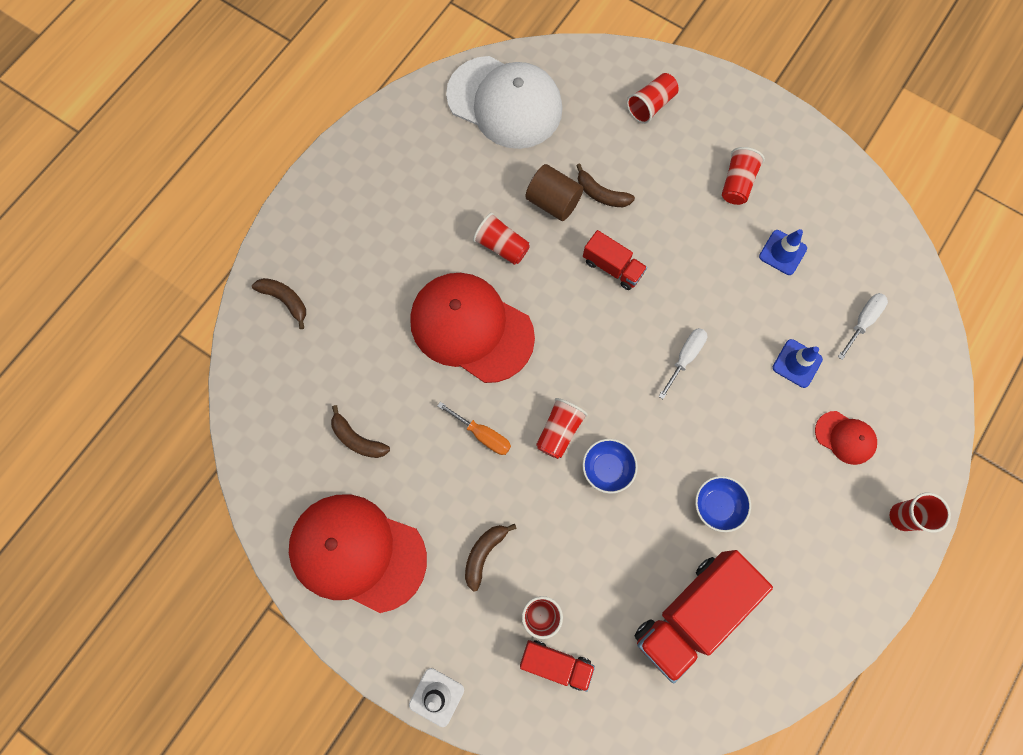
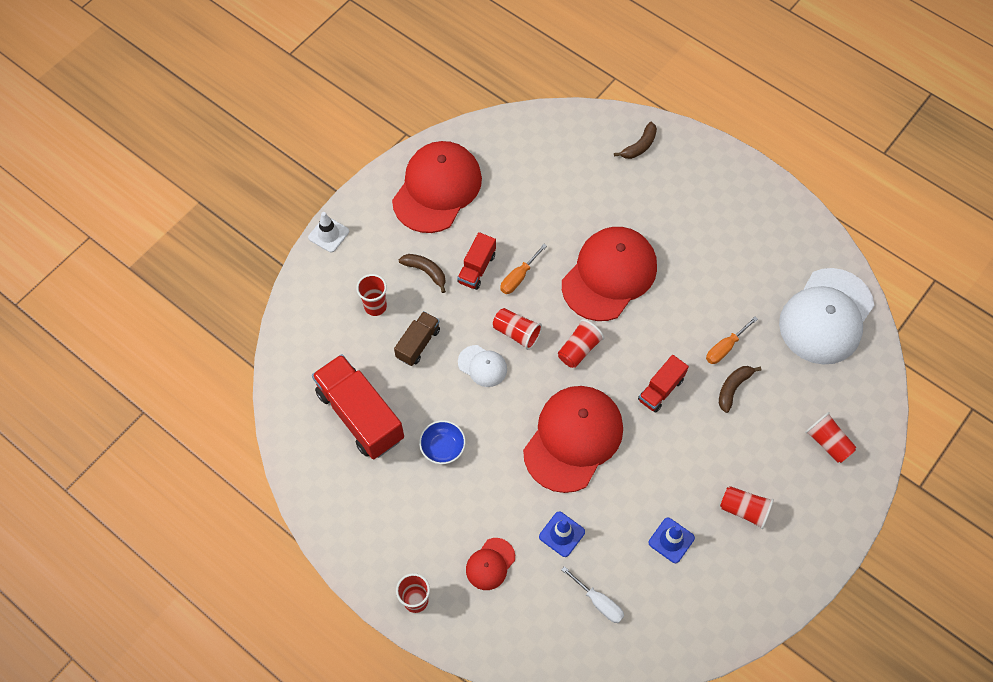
camera: 95 degrees right, 10 degrees down
brown banana [331,405,390,458] -> none
red cup [473,213,530,265] -> red cup moved to [558,319,604,368]
red truck [520,640,595,692] -> red truck moved to [457,232,496,290]
brown cylinder [525,164,583,221] -> orange screwdriver [706,316,758,364]
blue bowl [582,439,638,494] -> white cap [458,345,507,387]
white screwdriver [658,328,707,399] -> red cap [523,386,623,493]
none -> brown truck [394,311,440,366]

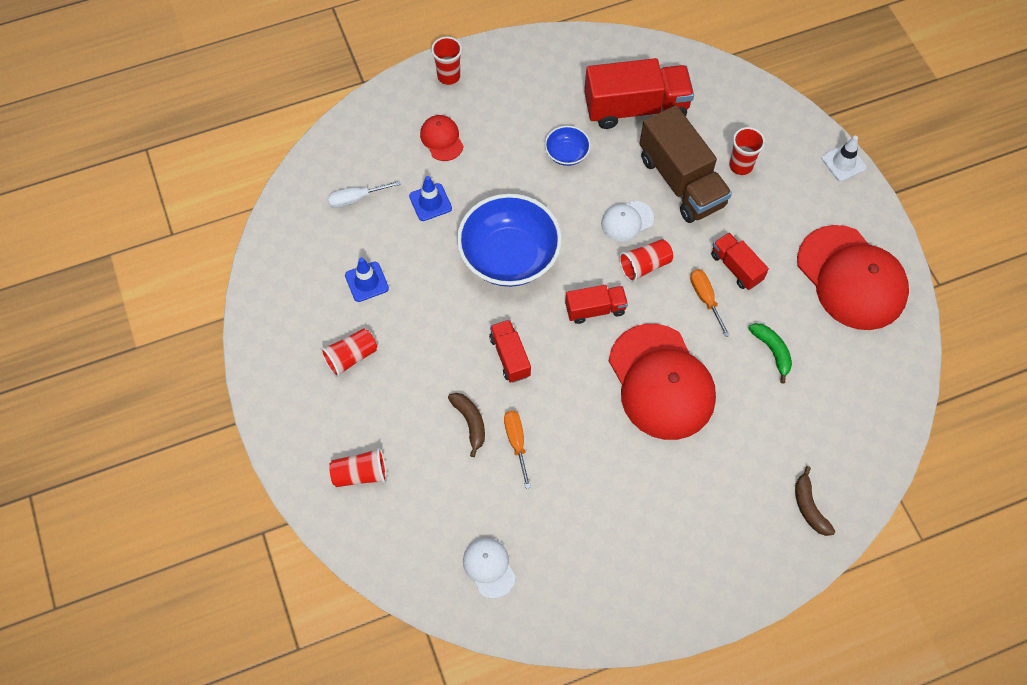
camera: 120 degrees right, 0 degrees up
brown truck [394,311,440,366] -> brown truck [639,105,732,223], size x1.89
brown banana [399,254,446,293] -> none
red cap [523,386,623,493] -> blue bowl [457,194,562,287]
red cup [558,319,604,368] -> red truck [565,285,628,324]
white cap [779,268,874,364] -> white cap [463,538,516,599], size x0.46
none -> green banana [748,323,792,384]

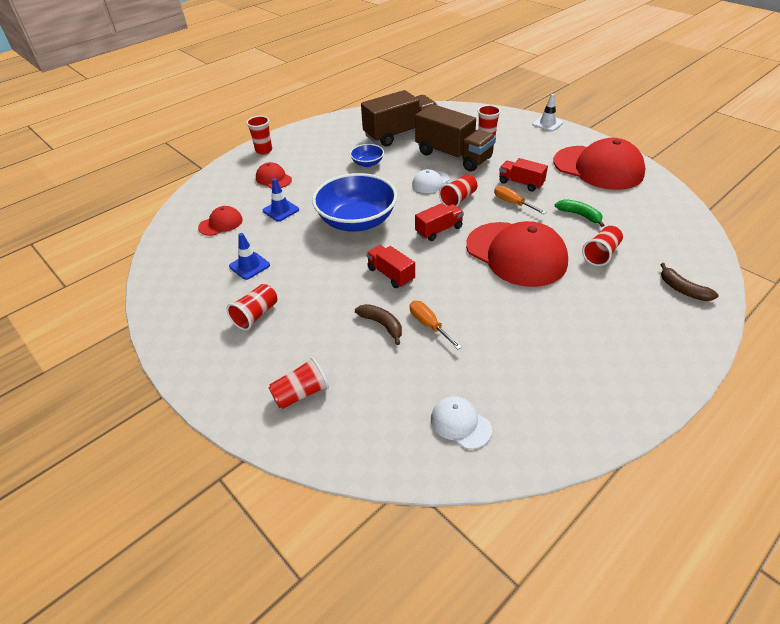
camera: 20 degrees left, 20 degrees down
white screwdriver [328,181,401,208] -> red cap [198,206,243,236]
red truck [584,58,694,129] -> brown truck [361,90,437,146]
none -> red cup [582,226,623,266]

